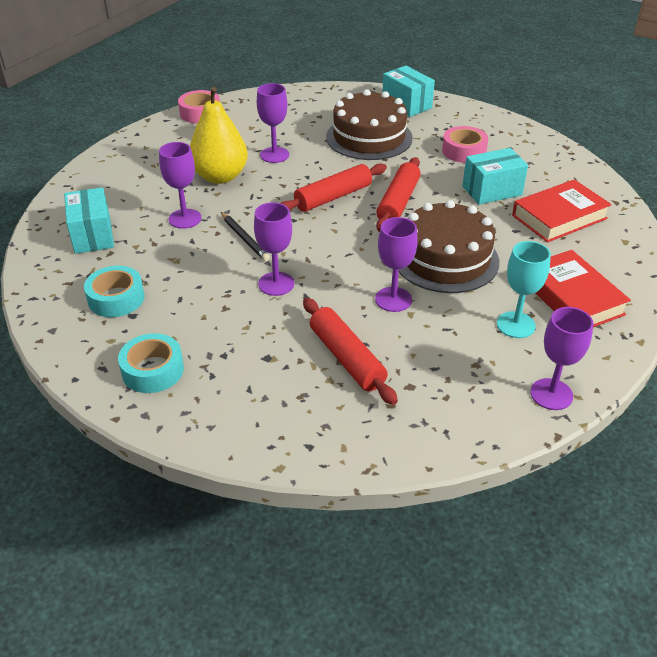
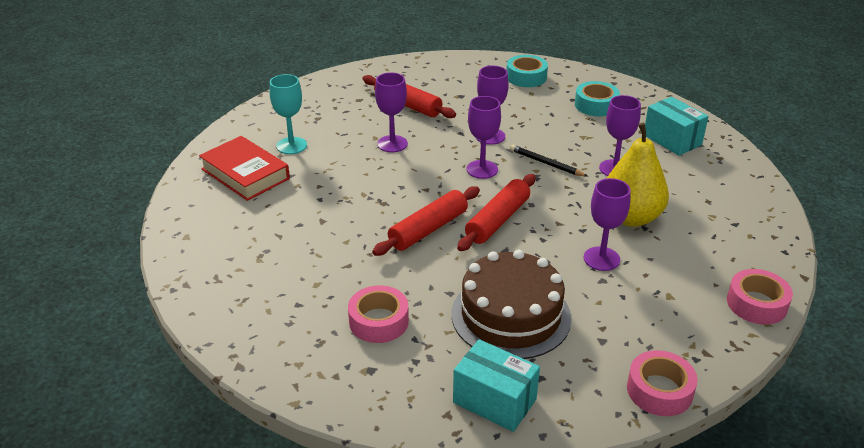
camera: 160 degrees right, 5 degrees down
red rolling pin [376,157,421,232] -> red rolling pin turned 45 degrees clockwise [372,186,480,256]
brown cake [399,200,499,293] -> none
turquoise box [462,148,528,205] -> none
red book [512,179,612,243] -> none
purple goblet [530,307,594,410] -> purple goblet moved to [467,96,501,179]
none -> pink tape [627,350,698,416]

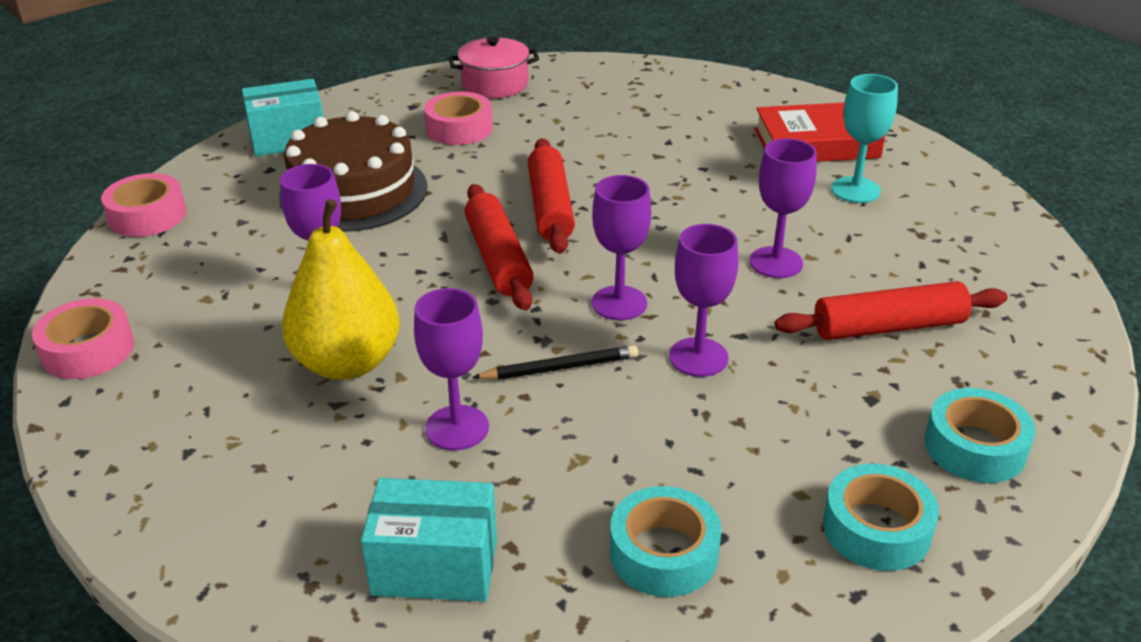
camera: 130 degrees right, 0 degrees up
none -> pink pot [448,37,539,98]
none -> turquoise tape [924,388,1035,483]

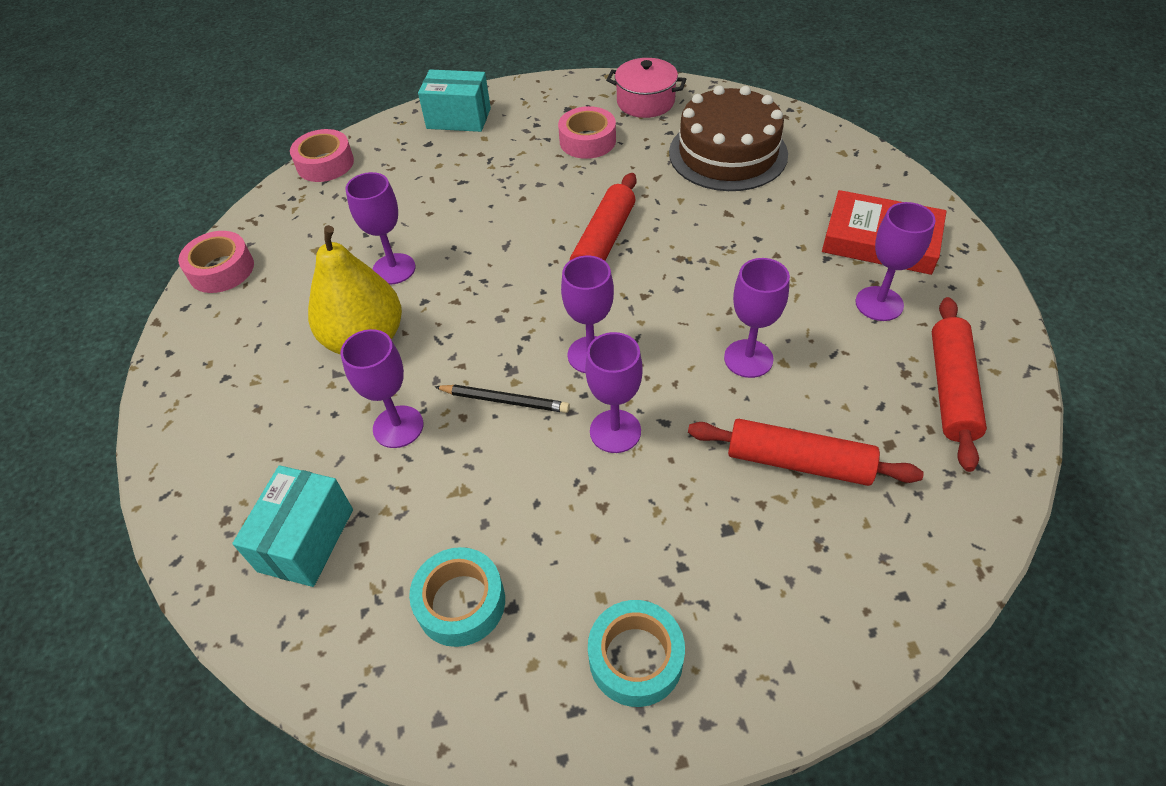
camera: 30 degrees right, 15 degrees up
brown cake [279,111,427,232] -> brown cake moved to [669,85,788,191]
turquoise box [361,478,497,602] -> turquoise box turned 75 degrees clockwise [232,465,353,587]
red rolling pin [465,184,534,311] -> red rolling pin moved to [932,297,987,472]
turquoise goblet [831,74,898,203] -> purple goblet [855,202,936,321]
turquoise tape [924,388,1035,483] -> none

